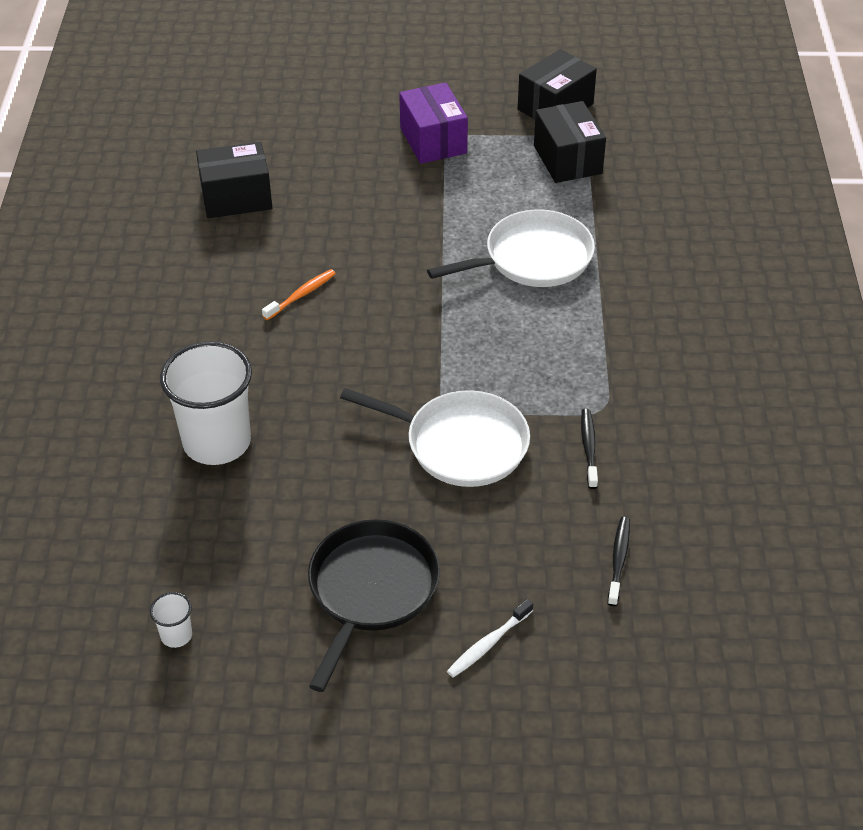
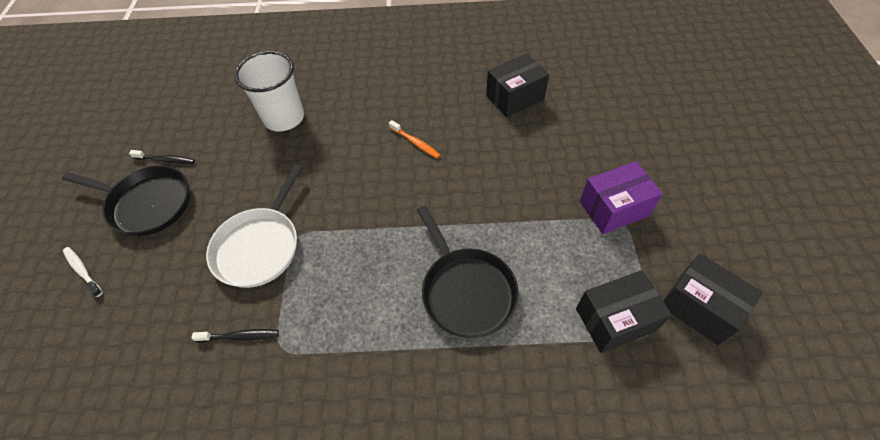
camera: 90 degrees right, 10 degrees up
white cup [150,592,192,648] -> none
black box [196,142,272,218] -> black box turned 75 degrees clockwise [486,53,549,117]
white pan [427,210,595,287] -> black pan [417,206,519,338]
black toothbrush [608,517,630,606] -> black toothbrush moved to [129,150,195,164]

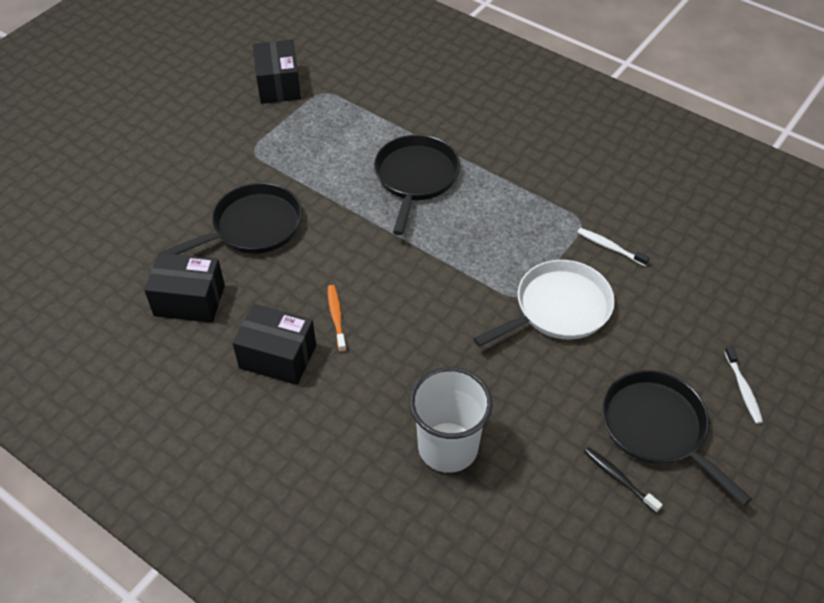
camera: 145 degrees left, 5 degrees down
black toothbrush [192,329,279,342] -> white toothbrush [577,228,650,267]
black box [576,270,672,353] -> black box moved to [233,304,316,385]
purple box [580,161,663,234] -> none
none -> black pan [160,183,302,254]

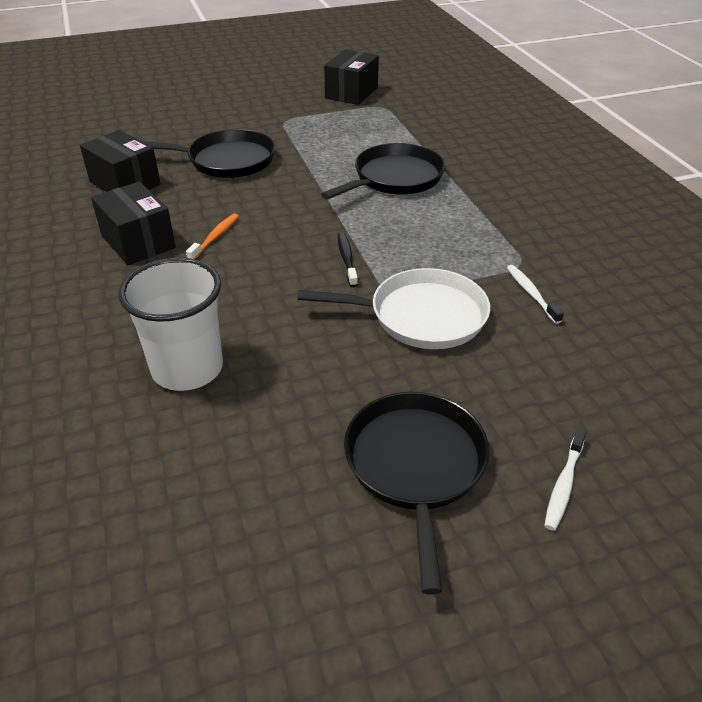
camera: 35 degrees right, 10 degrees down
black toothbrush [584,447,663,513] -> black toothbrush moved to [338,232,358,287]

